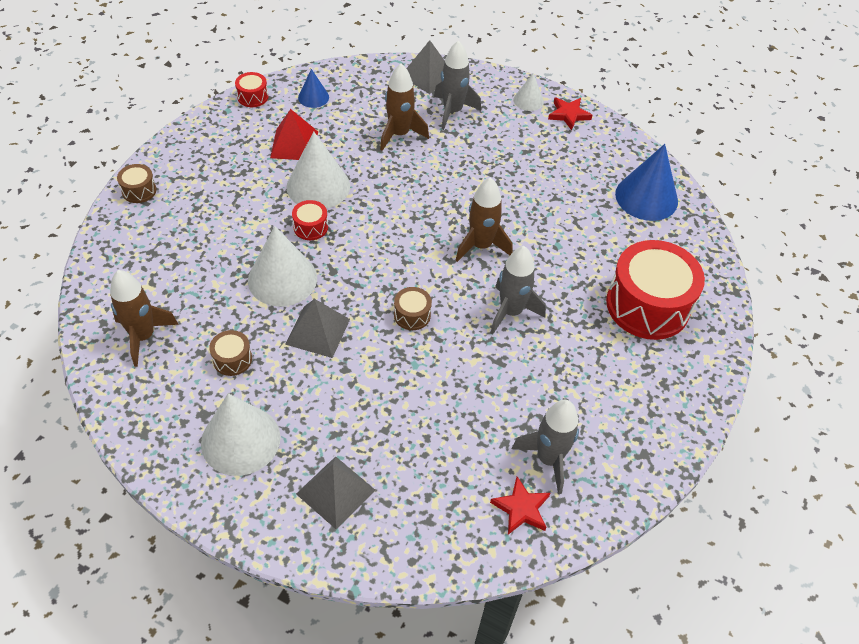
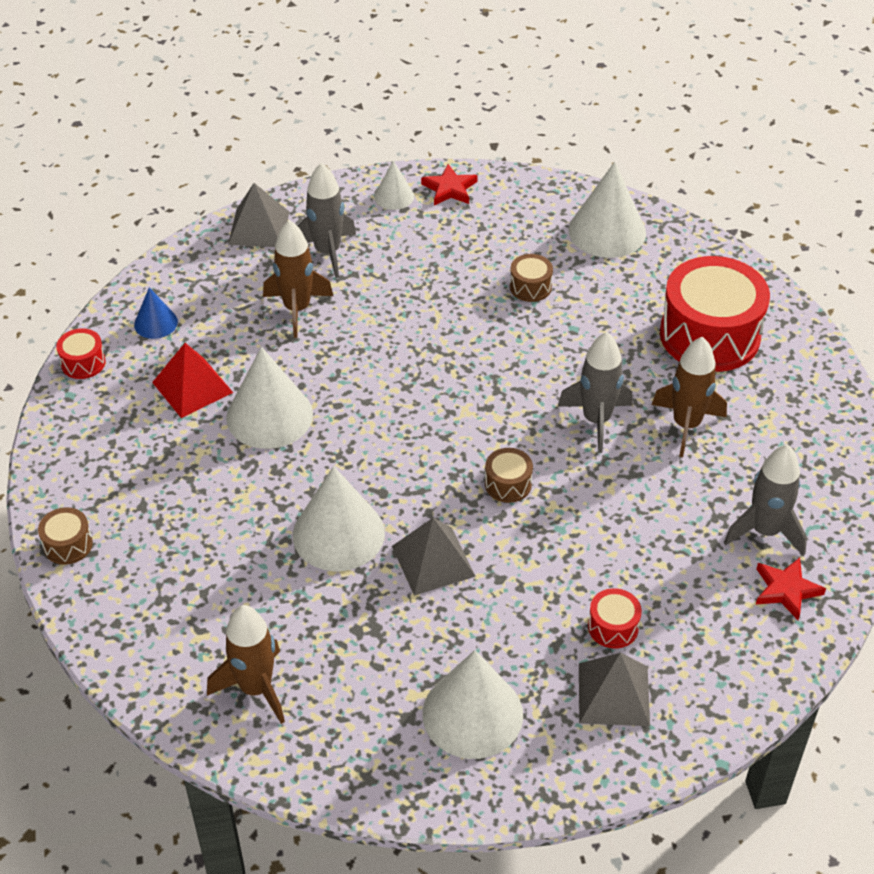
camera: 35 degrees left, 5 degrees down
brown drum [209,330,252,376] -> brown drum moved to [510,254,553,302]
red drum [292,200,328,240] -> red drum moved to [588,588,642,648]
brown rocket [456,177,513,262] -> brown rocket moved to [652,337,727,457]
blue cone [615,144,678,221] -> white cone [568,162,646,258]

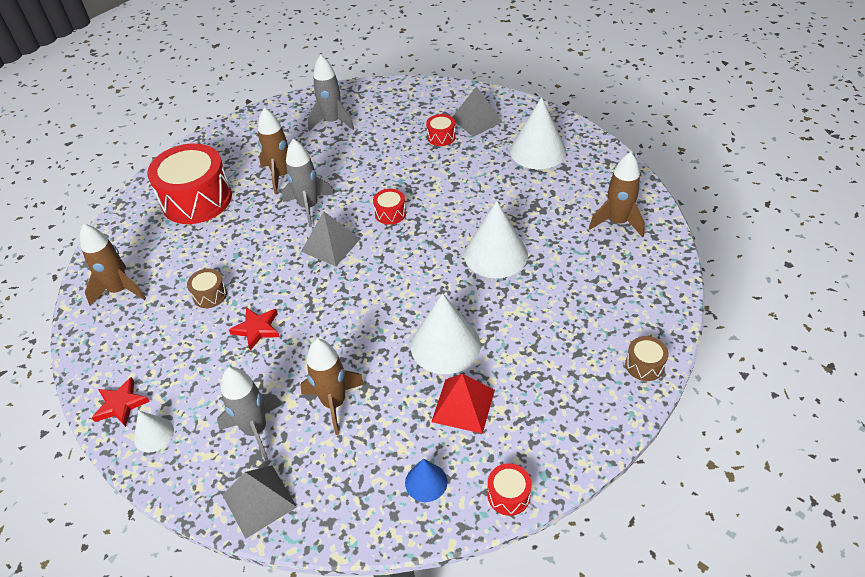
camera: 125 degrees left, 0 degrees up
grey pyramid [392,518,476,596] -> grey pyramid moved to [301,211,361,266]
brown drum [485,448,533,503] -> red drum [373,189,406,225]
white cone [568,162,646,258] -> brown rocket [80,224,146,306]
red star [756,557,826,620] -> red star moved to [229,307,280,351]

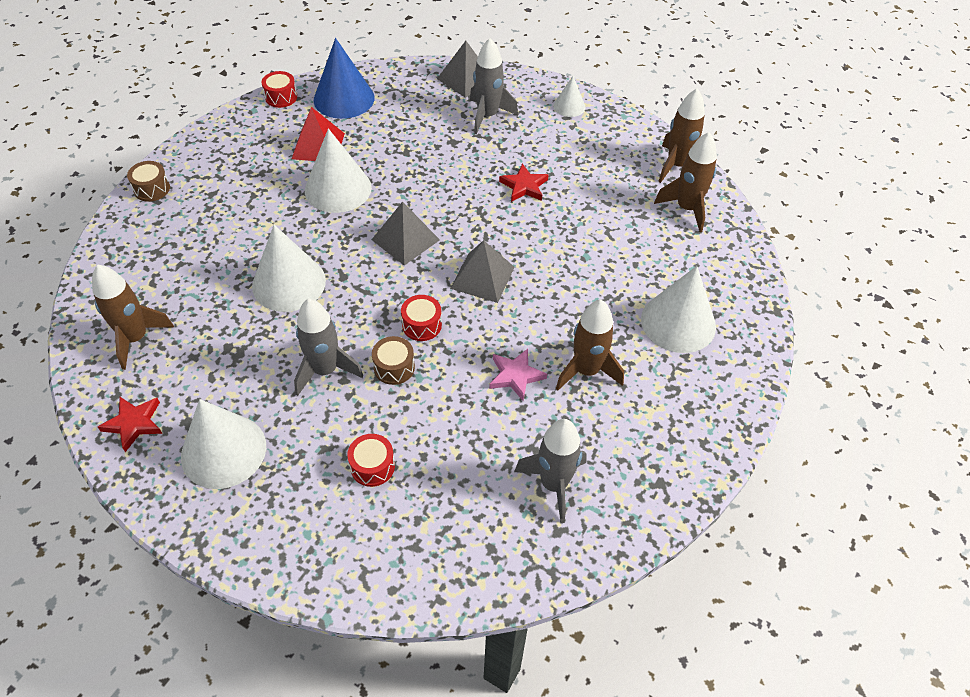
camera: 165 degrees right, 5 degrees up
red star [92,377,150,427] -> red star moved to [98,397,163,452]
red drum [147,143,232,224] -> white cone [641,266,716,353]
brown drum [187,269,227,308] -> brown drum moved to [372,336,415,385]
grey rocket [282,139,334,227] -> grey rocket moved to [294,298,363,396]
brown rocket [300,339,365,435] -> brown rocket moved to [658,88,705,183]
blue cone [405,459,447,502] -> blue cone [314,38,374,119], size x1.89
grey pyramid [453,86,503,137] -> grey pyramid moved to [371,202,440,266]
none -> pink star [489,349,547,401]

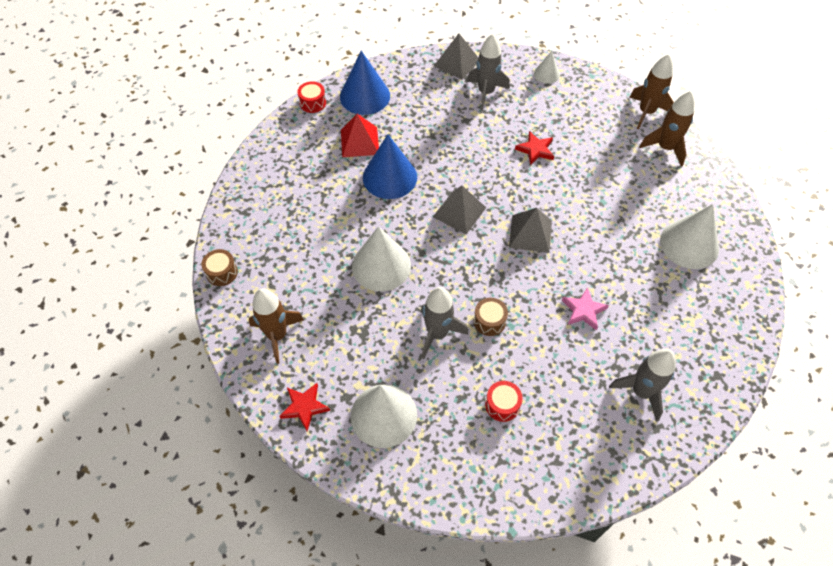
camera: 10 degrees left, 5 degrees up
brown drum [127,161,170,202] -> brown drum moved to [202,249,238,286]
white cone [305,128,372,213] -> blue cone [363,134,417,199]
red drum [401,295,442,341] -> none
brown rocket [556,300,624,390] -> none

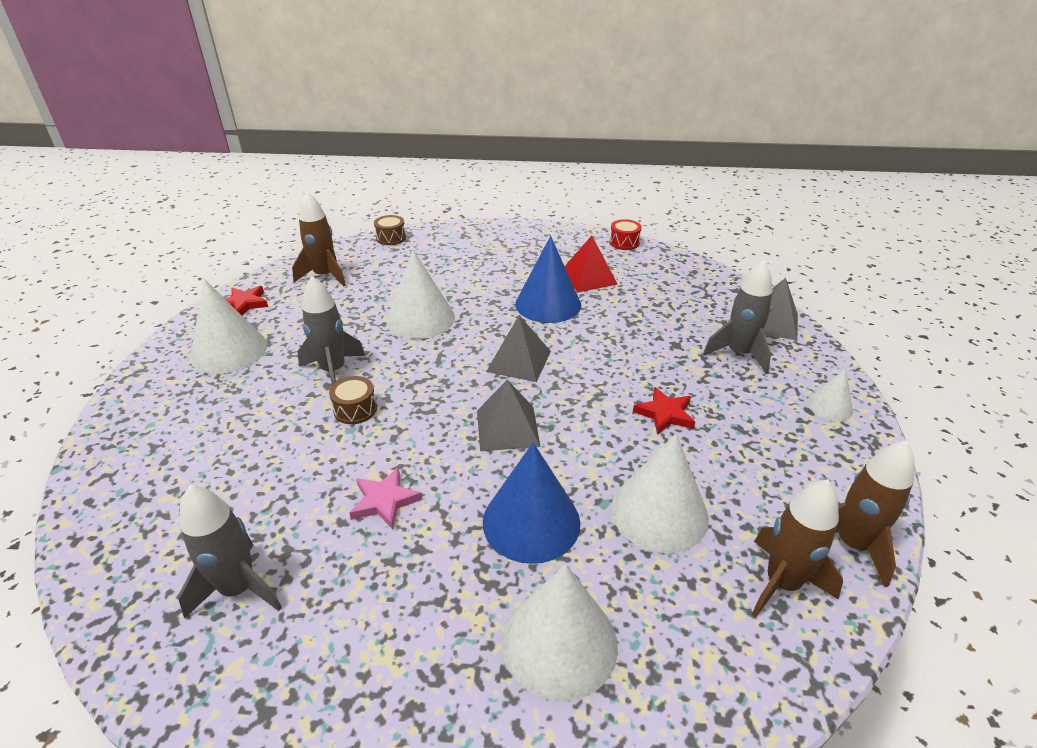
camera: 75 degrees right, 20 degrees down
blue cone [340,51,390,115] -> blue cone moved to [483,443,580,564]
red drum [485,381,523,422] -> none
none -> white cone [611,434,709,553]

